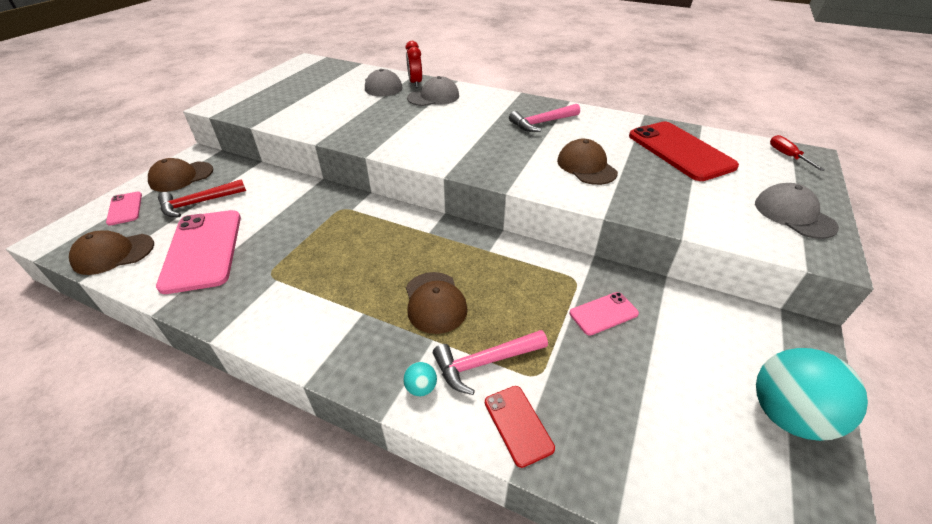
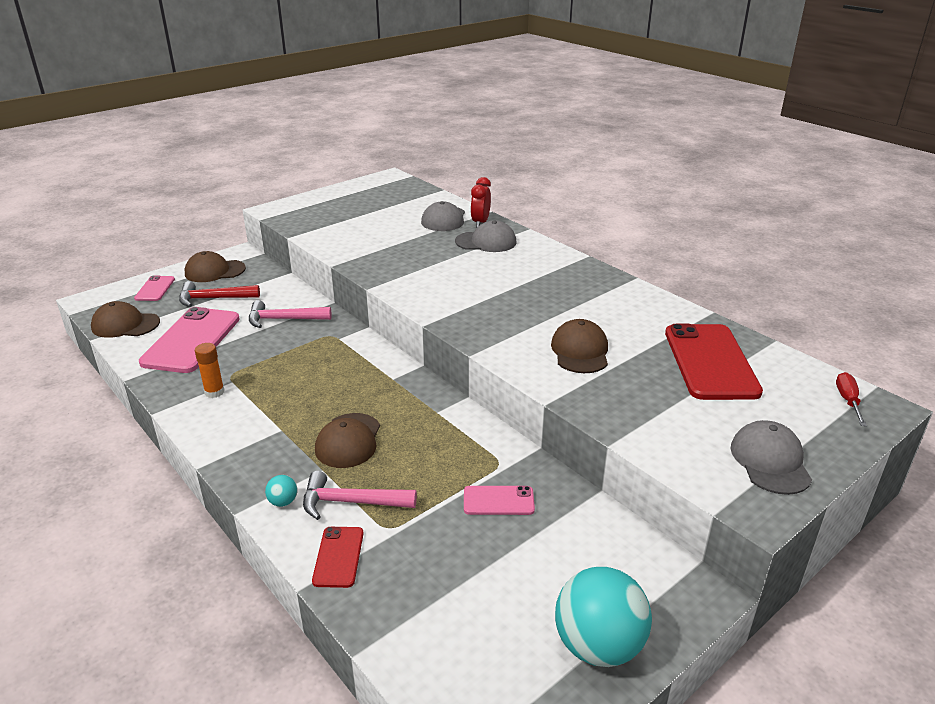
camera: 25 degrees right, 10 degrees down
pink hammer [509,104,580,132] -> pink hammer moved to [249,300,331,328]
none -> orange glue stick [195,343,224,398]

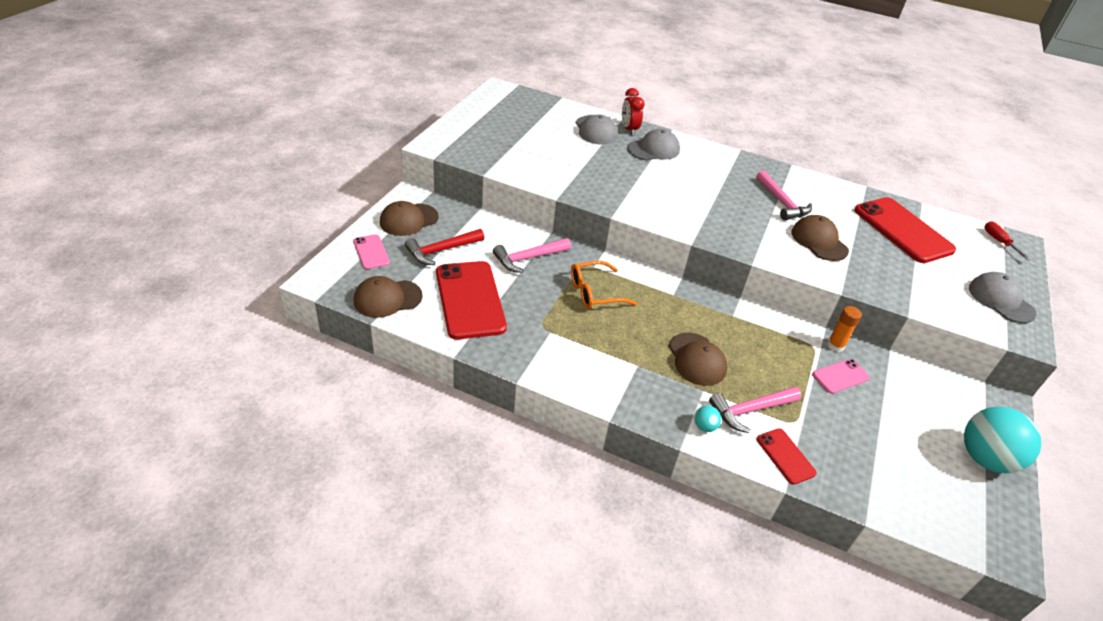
camera: 30 degrees left, 10 degrees up
pink phone [139,307,240,373] -> red phone [436,261,507,339]
orange glue stick [195,343,224,398] -> orange glue stick moved to [827,306,862,352]
none -> orange glasses [571,261,637,309]
none -> pink hammer [756,171,812,221]

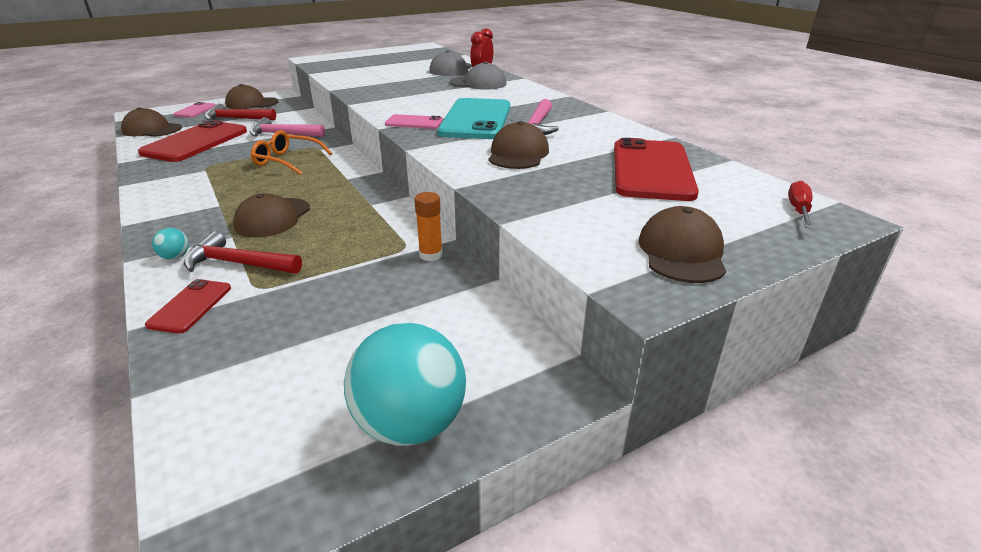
camera: 40 degrees right, 10 degrees down
pink hammer [709,386,801,433] -> red hammer [184,231,302,274]
pink phone [812,359,870,394] -> pink phone moved to [385,114,443,129]
grey cap [969,272,1036,323] -> brown cap [639,206,726,283]
none -> turquoise phone [438,98,510,139]

